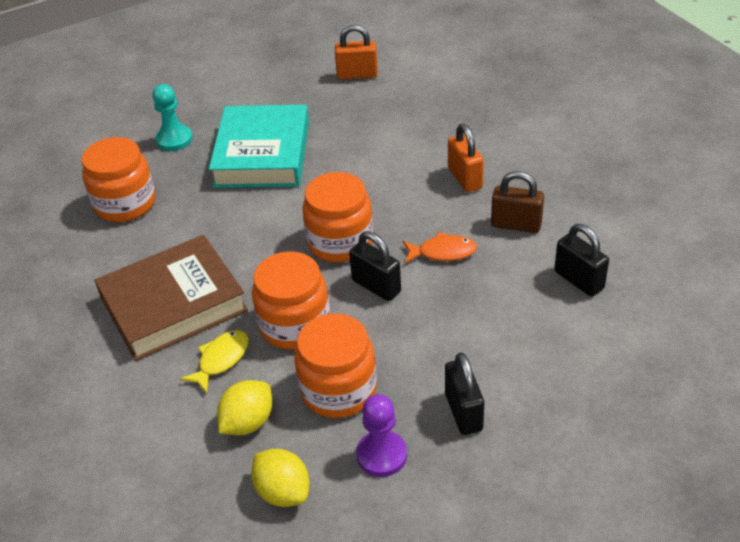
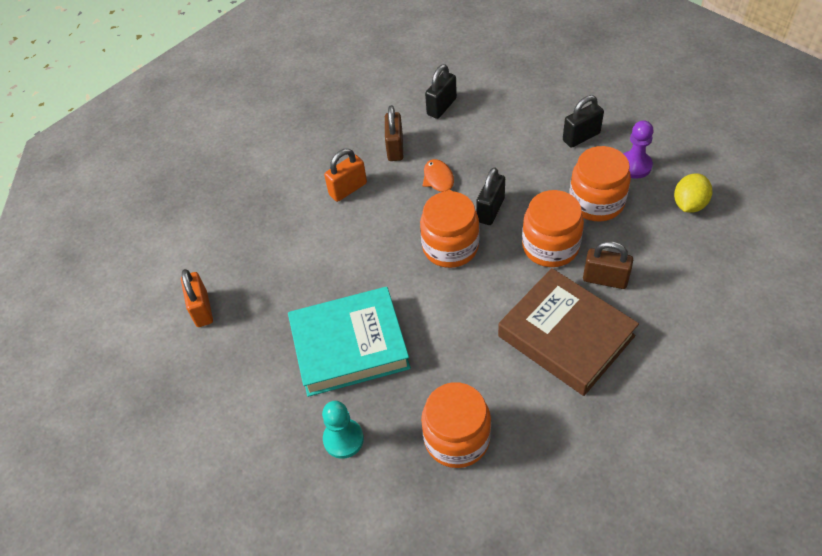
camera: 105 degrees left, 10 degrees up
yellow fish [180,330,249,394] -> brown padlock [583,241,633,289]
yellow lemon [217,380,272,435] -> none

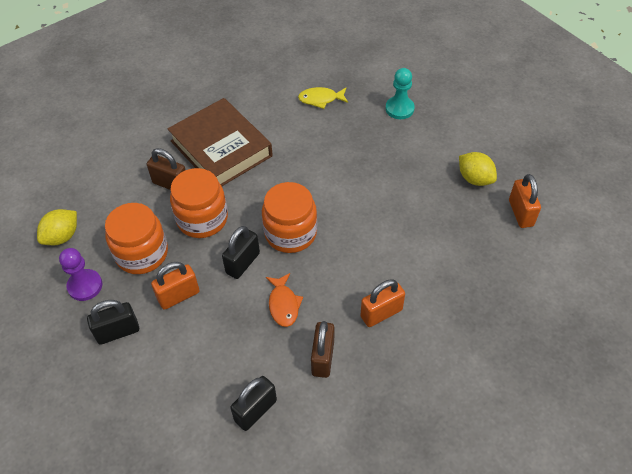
camera: 175 degrees left, 0 degrees up
turquoise book [288,287,411,397] -> none
orange jar [421,382,491,468] -> yellow fish [298,87,348,109]
none -> orange padlock [151,262,200,310]
none -> yellow lemon [459,152,497,186]

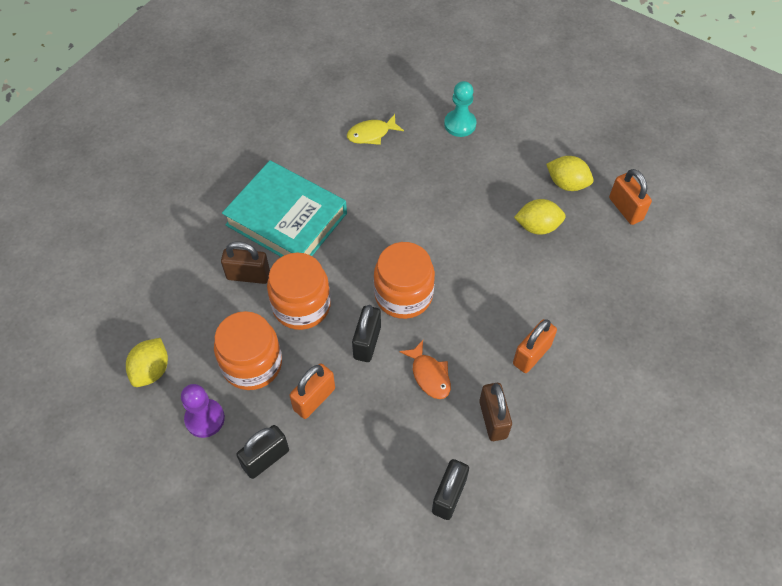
camera: 20 degrees left, 5 degrees up
brown book [168,98,273,186] -> turquoise book [222,161,347,257]
none -> yellow lemon [514,199,566,235]

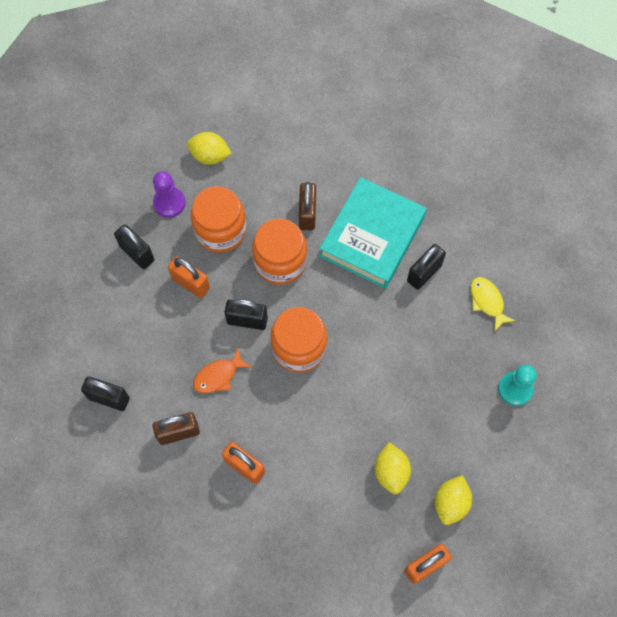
camera: 85 degrees right, 10 degrees up
none -> black padlock [407,244,446,290]

